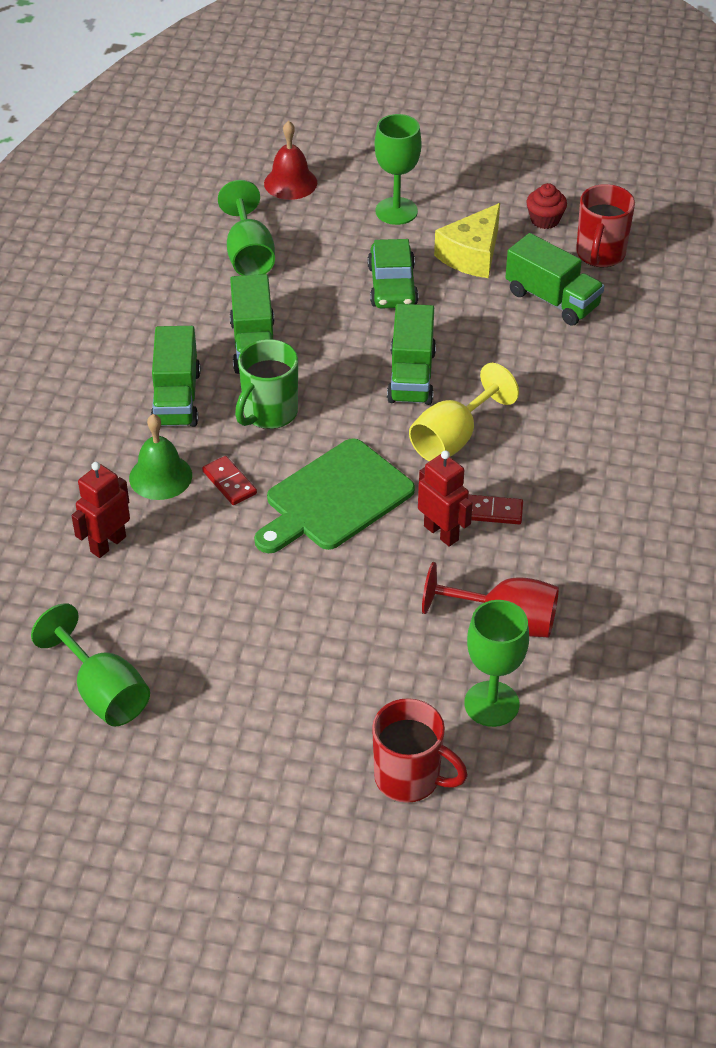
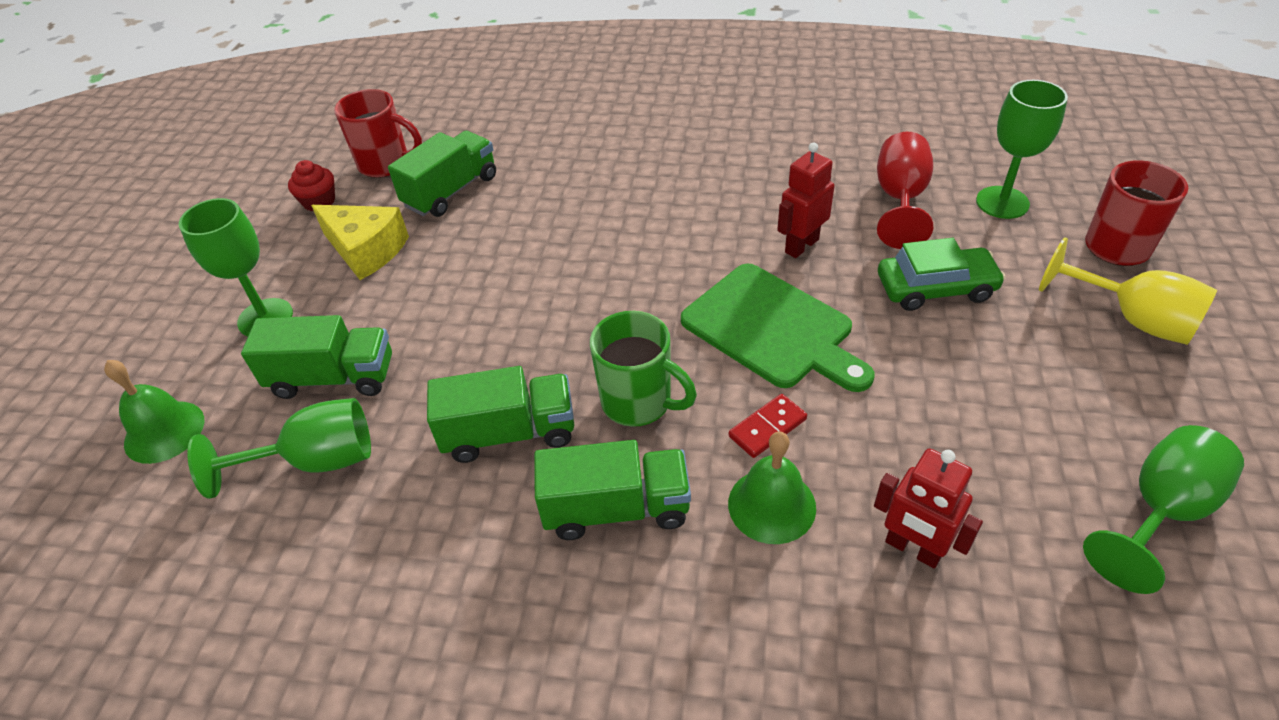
camera: 90 degrees left, 0 degrees up
red bell [264,121,317,200] -> green bell [104,360,204,464]
green car [367,239,419,309] -> green car moved to [878,238,1005,311]
green truck [387,304,436,405] -> green truck moved to [241,315,392,399]
yellow goblet [409,363,519,461] -> yellow goblet moved to [1039,237,1217,345]
red domino [468,495,523,524] -> none

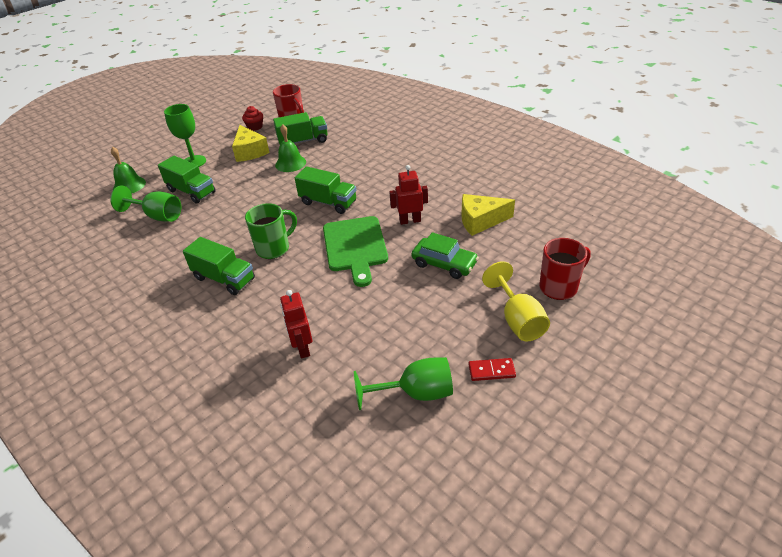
camera: 35 degrees right, 5 degrees down
green truck [427,366,574,463] -> green truck moved to [295,166,356,214]
green mug [590,311,697,427] -> green mug turned 105 degrees counterclockwise [245,203,297,259]
red domino [728,394,807,458] -> red domino moved to [468,358,516,381]
green bell [728,432,816,544] -> green bell moved to [275,124,306,172]
red goblet [877,132,933,249] -> yellow cheese [461,194,515,236]
green goblet [976,80,1068,219] -> none

